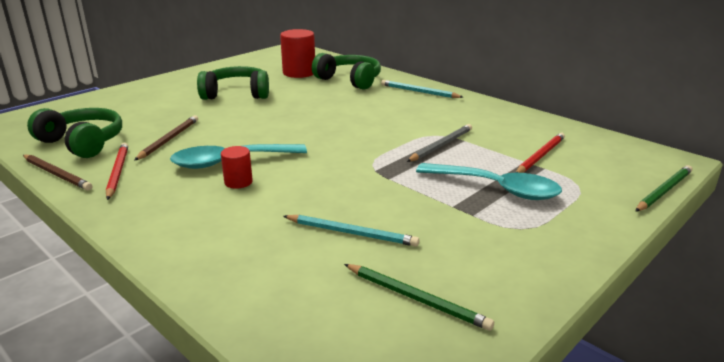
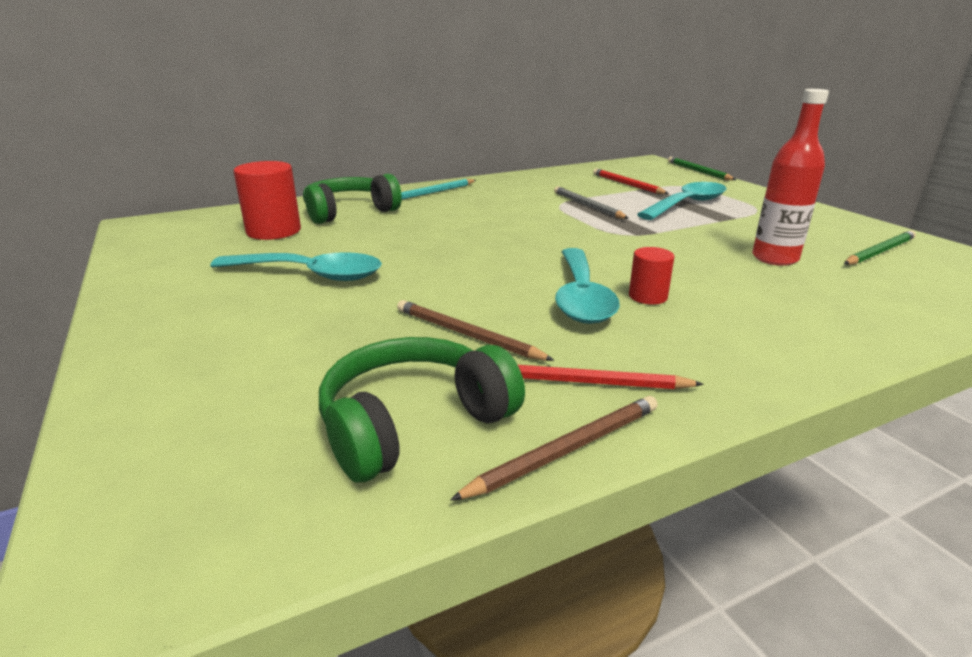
camera: 70 degrees left, 0 degrees up
green headphones [197,66,269,100] -> turquoise spoon [210,252,382,281]
turquoise pencil [283,215,419,247] -> red bottle [752,89,829,266]

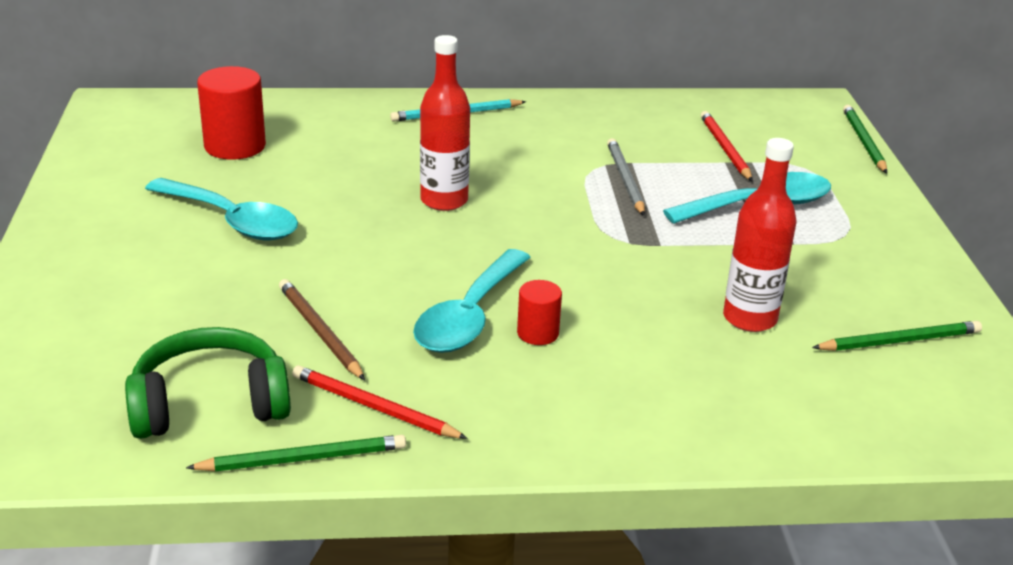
camera: 20 degrees right, 5 degrees up
green headphones [303,174,402,224] -> none
brown pencil [450,396,658,501] -> green pencil [186,435,406,472]
none -> red bottle [420,35,470,211]

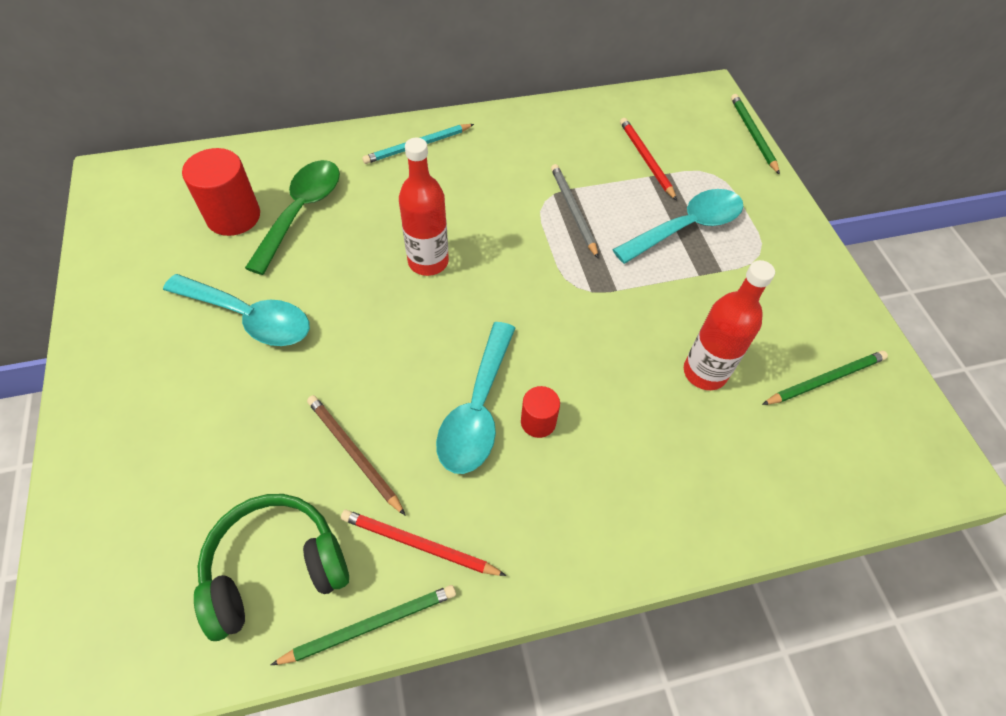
camera: 10 degrees left, 25 degrees up
none -> green spoon [245,160,340,275]

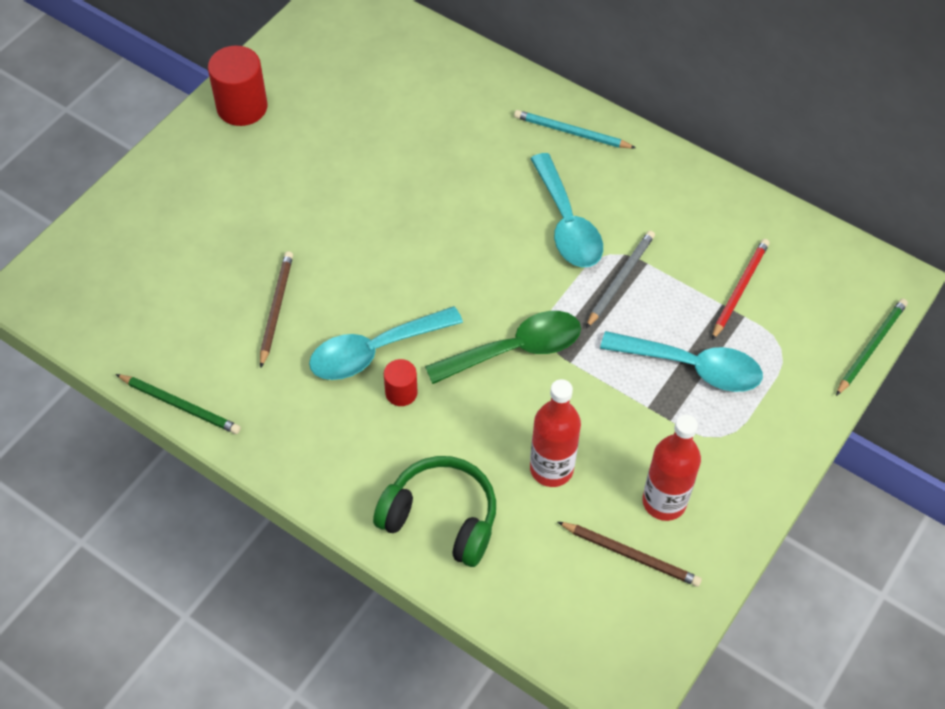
camera: 50 degrees right, 0 degrees up
turquoise spoon [163,274,310,346] -> turquoise spoon moved to [530,153,603,267]
red cylinder [182,148,260,236] -> red cylinder moved to [208,46,268,126]
green headphones [194,494,349,641] -> green headphones moved to [373,456,496,567]
green spoon [245,160,340,275] -> green spoon moved to [425,311,581,384]
red pencil [341,510,507,576] -> none
red bottle [399,138,449,276] -> red bottle moved to [642,415,701,521]
green pencil [762,351,888,405] -> brown pencil [558,522,702,587]

